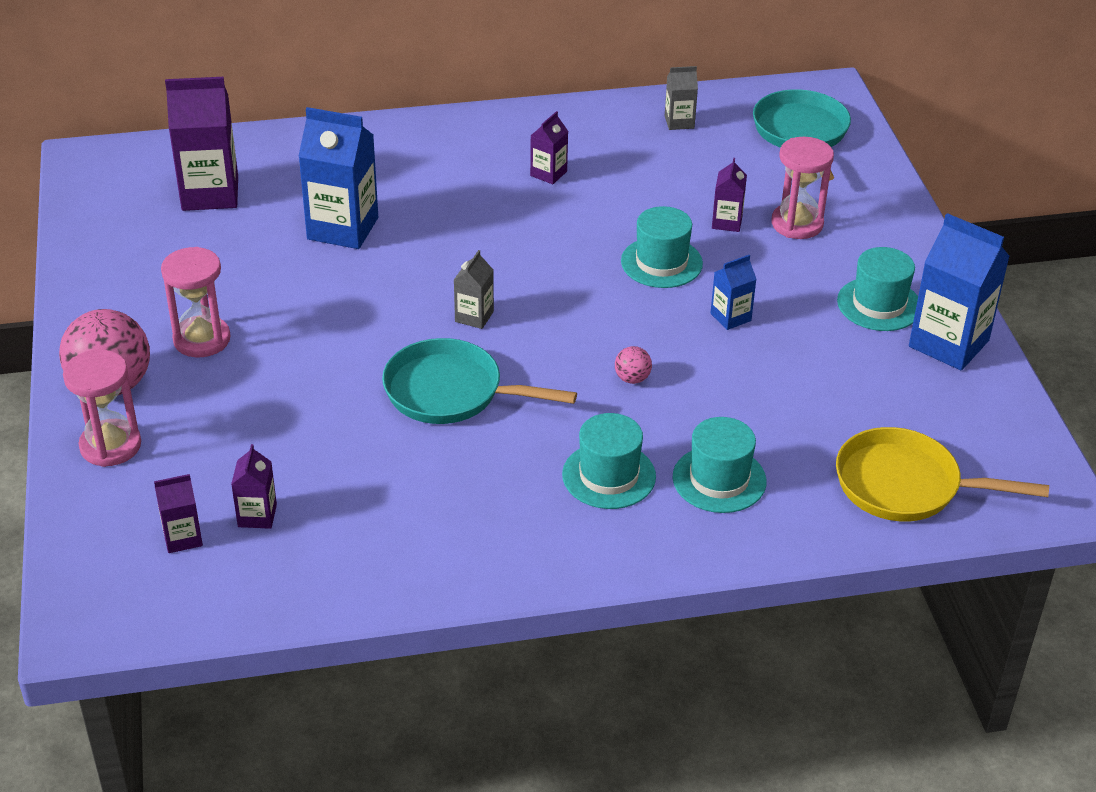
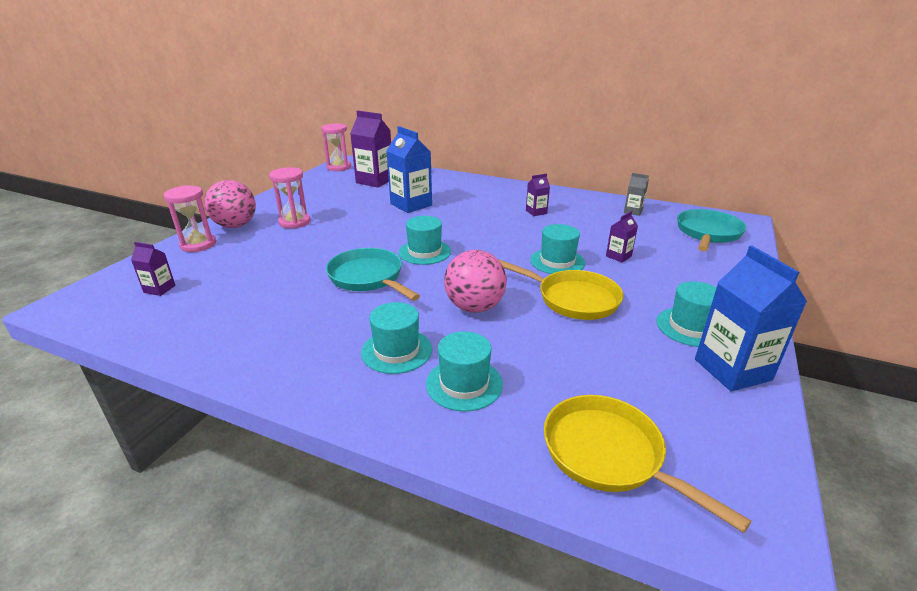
camera: 35 degrees right, 10 degrees down
purple carton [231,444,277,529] -> none
grey carton [454,250,494,329] -> turquoise hat [399,216,451,265]
pink ball [615,346,652,384] -> pink ball [444,250,507,313], size x2.31
blue carton [710,255,756,330] -> yellow pan [498,259,624,320]
pink hourglass [772,137,834,239] -> pink hourglass moved to [321,123,351,171]

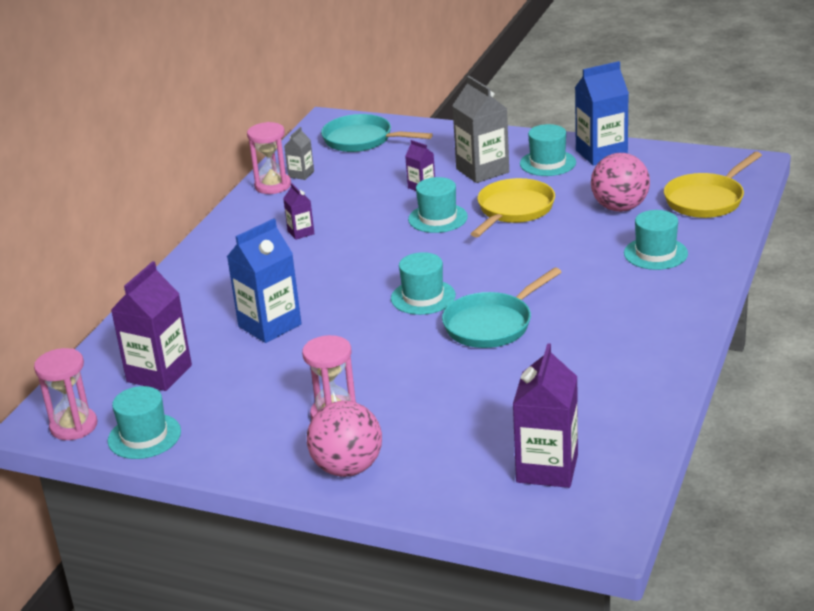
camera: 90 degrees left, 0 degrees up
purple carton [131,242,176,296] -> purple carton [513,343,578,488], size x1.98
pink hourglass [164,186,216,252] -> pink hourglass moved to [247,122,291,194]
turquoise hat [361,302,432,374] -> turquoise hat moved to [108,386,181,459]
pink ball [444,250,507,313] -> pink ball moved to [591,153,650,212]
none -> grey carton [452,76,509,183]

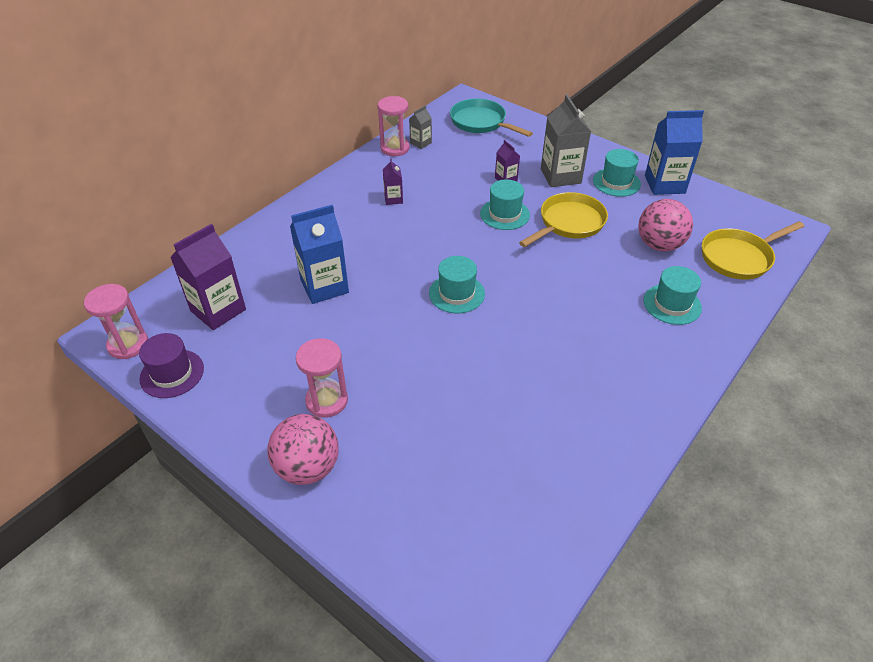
camera: 15 degrees right, 15 degrees up
turquoise hat [108,386,181,459] -> purple hat [139,333,204,398]
turquoise pan [442,267,561,348] -> none
purple carton [513,343,578,488] -> none

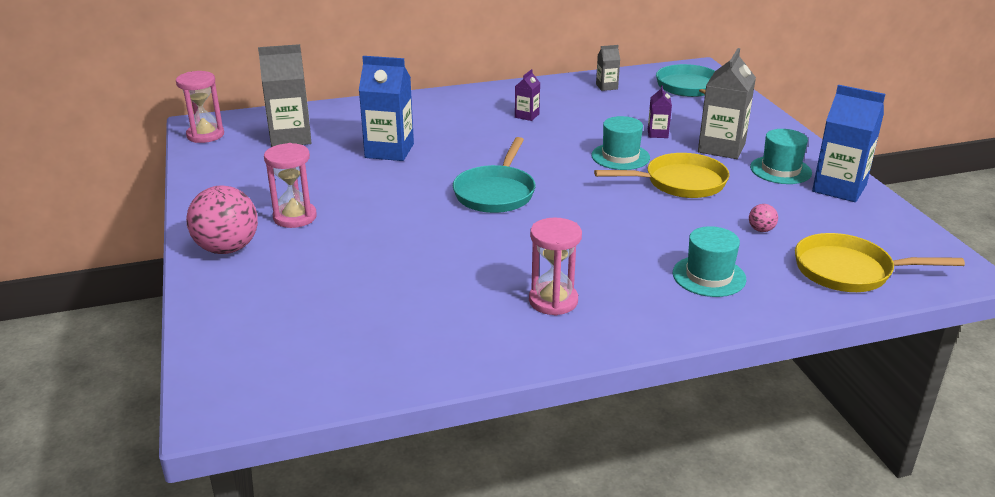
camera: 35 degrees right, 15 degrees down
purple hat [139,333,204,398] -> none
purple carton [170,224,246,330] -> grey carton [258,44,312,147]
pink hourglass [378,96,410,156] -> pink hourglass moved to [529,218,582,316]
turquoise hat [429,256,485,313] -> turquoise pan [453,137,536,213]
pink ball [638,199,693,251] -> pink ball [749,204,778,232], size x0.43

